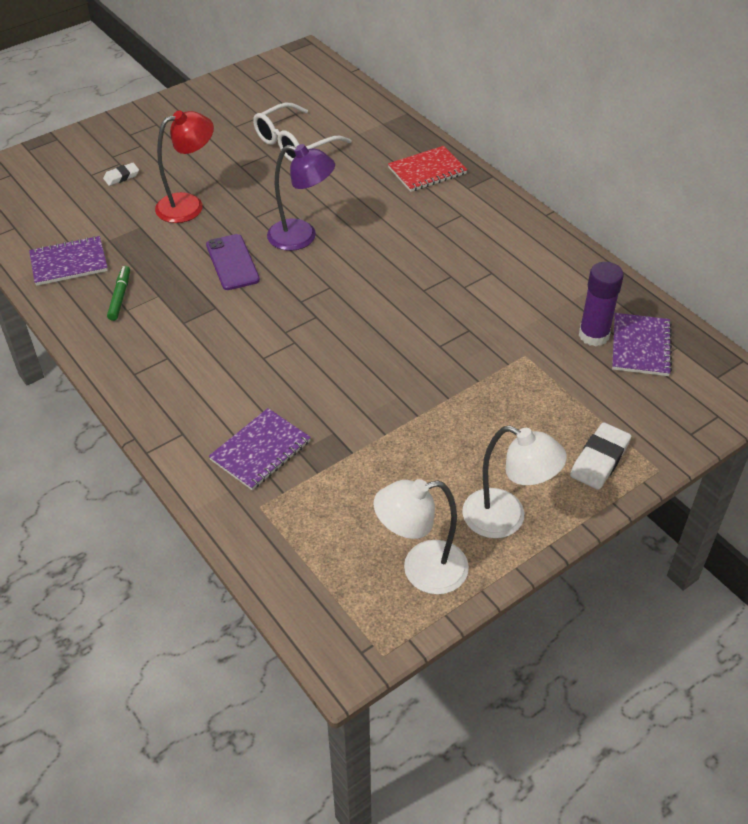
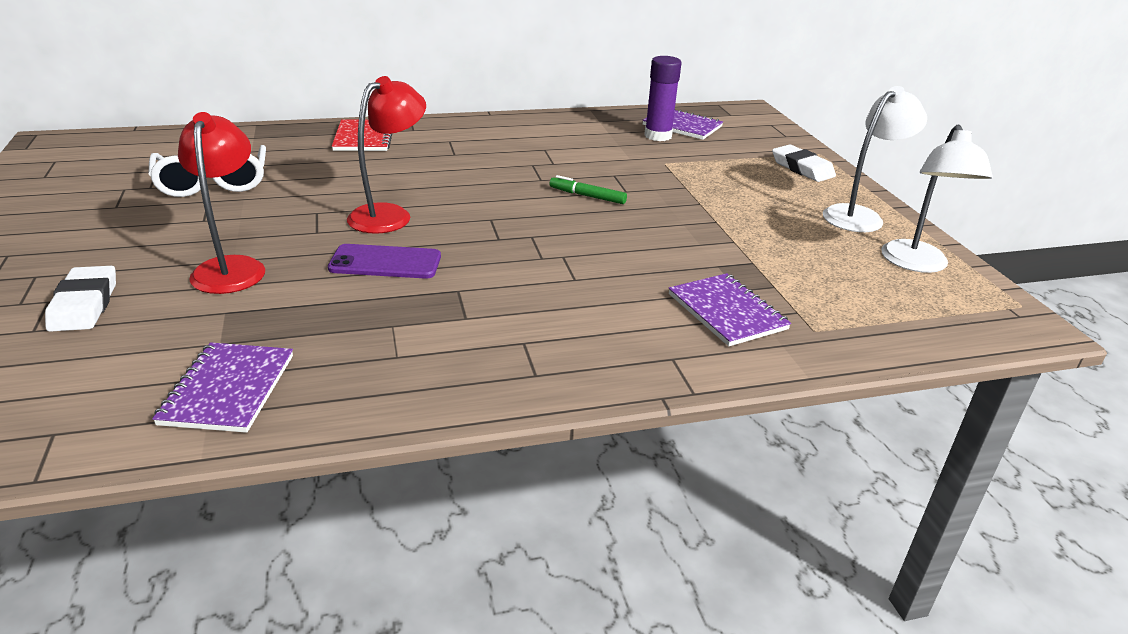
camera: 70 degrees left, 15 degrees down
white eraser [103,163,139,186] -> white eraser [45,266,116,332], size x1.63
green marker [107,266,130,321] -> green marker moved to [549,175,627,204]
purple lamp [267,144,335,251] -> red lamp [347,76,426,234]

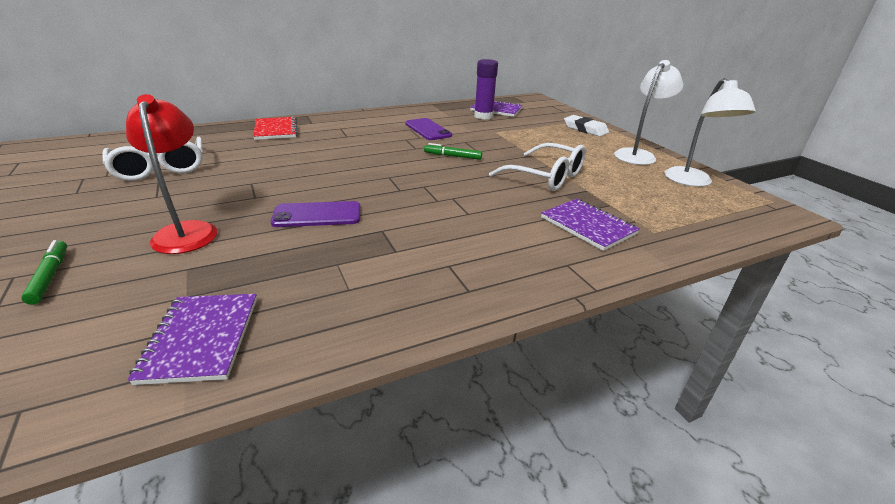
camera: 10 degrees left, 0 degrees up
white eraser [45,266,116,332] -> green marker [21,240,67,305]
red lamp [347,76,426,234] -> none
none -> purple phone [405,118,452,140]
none -> white glasses [489,143,586,191]

